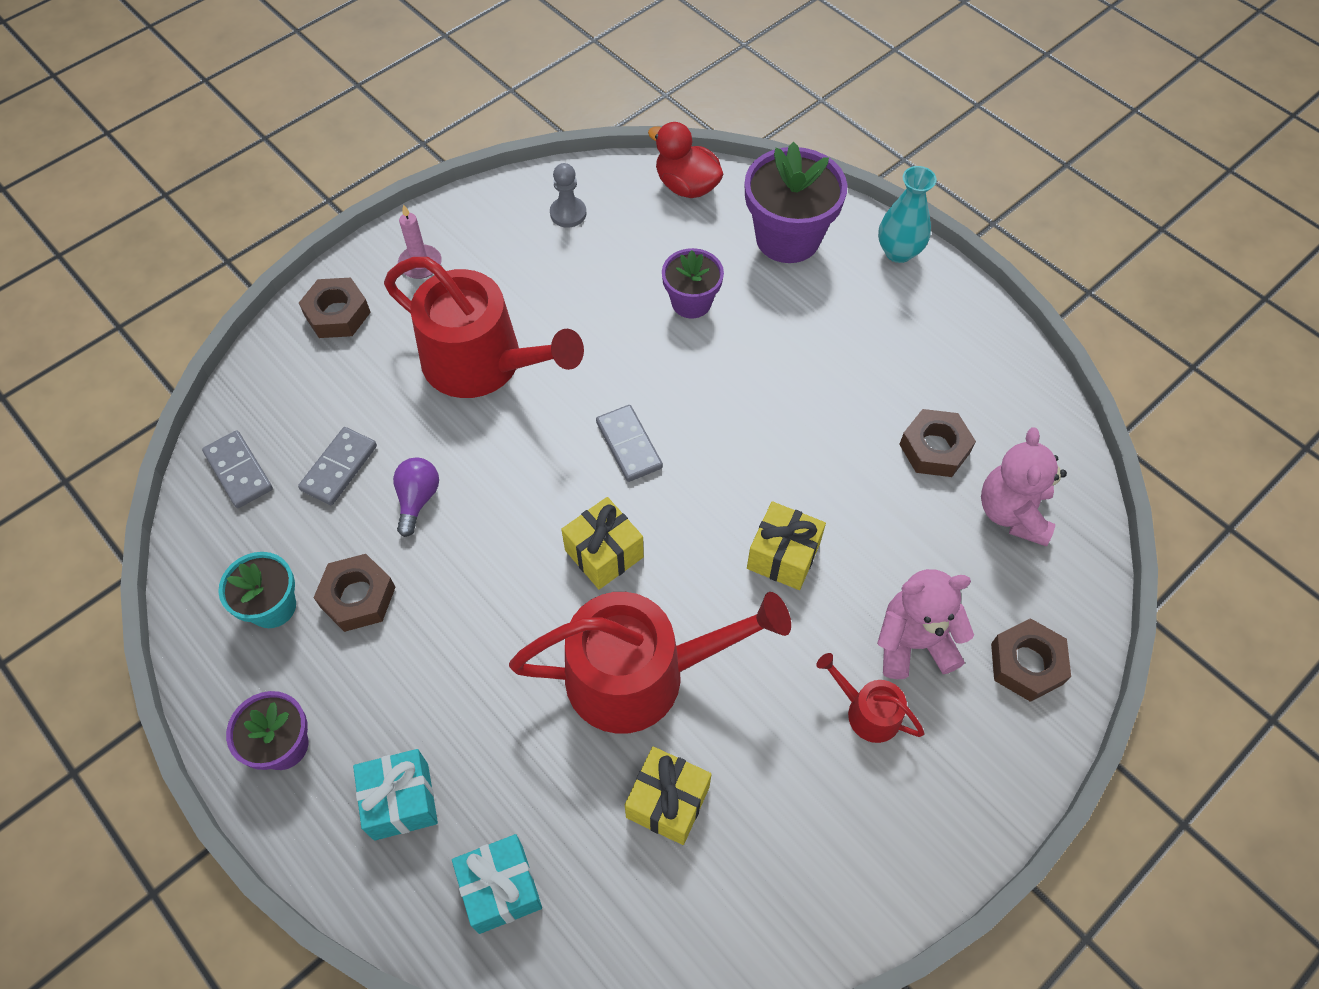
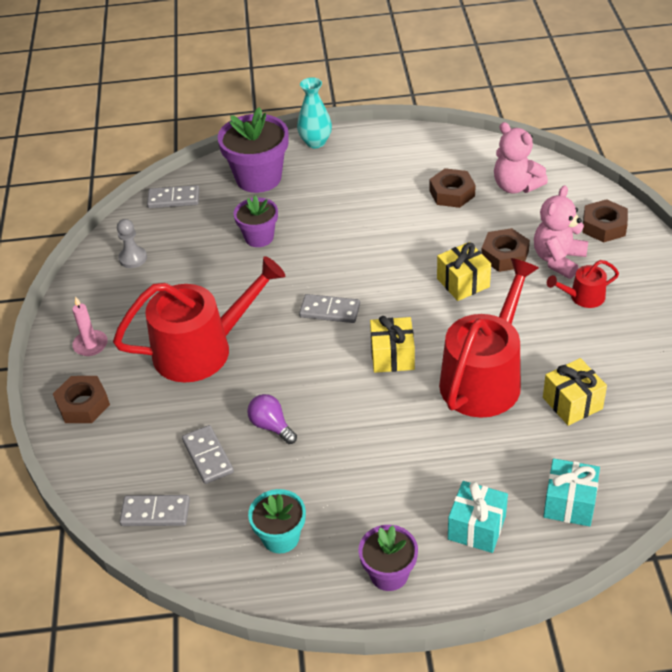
camera: 50 degrees left, 15 degrees down
brown nut [314,554,396,632] -> brown nut moved to [481,228,530,272]
red duck [648,122,724,198] -> grey domino [147,185,200,208]

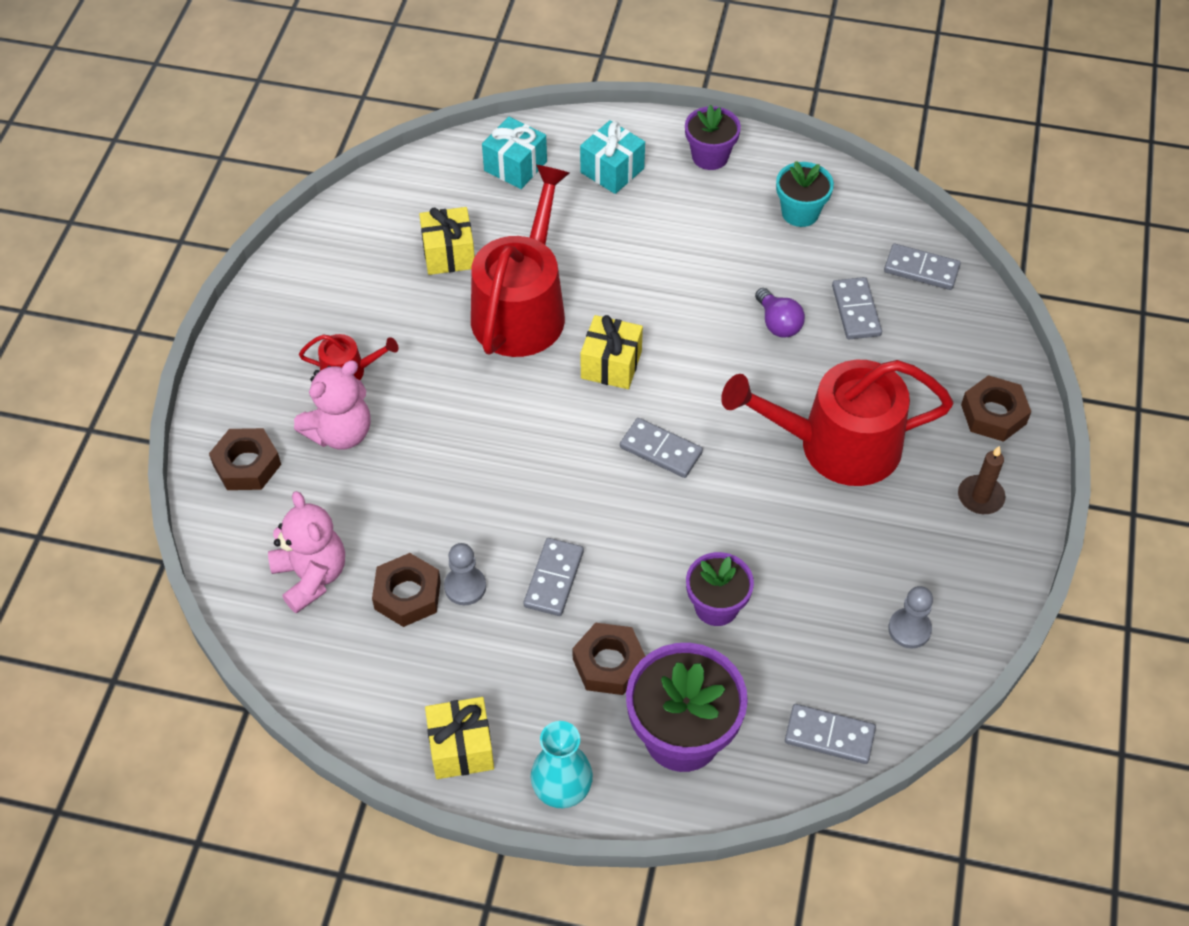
camera: 165 degrees left, 10 degrees up
pink candle [72,296,108,356] -> brown candle [958,446,1005,514]
yellow gift [437,242,491,301] -> yellow gift moved to [425,697,494,779]
red watering can [439,258,539,418] -> red watering can turned 150 degrees clockwise [471,165,569,357]
brown nut [481,228,530,272] -> brown nut moved to [572,623,645,695]
none -> grey pawn [444,543,486,605]
none -> grey domino [524,538,584,616]

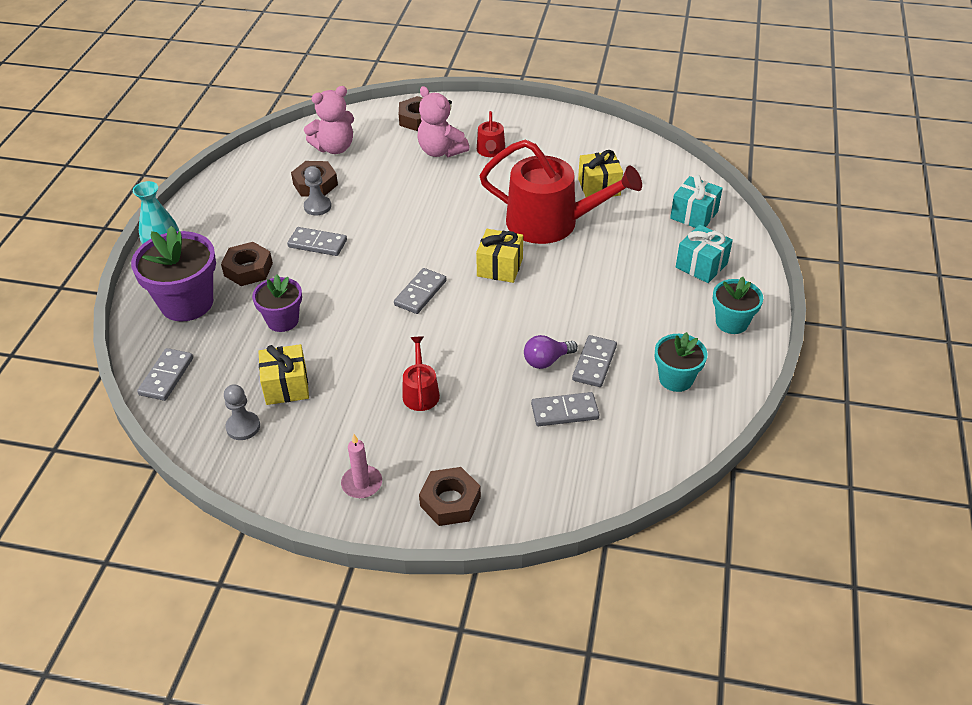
camera: 90 degrees right, 10 degrees down
yellow gift [425,697,494,779] -> yellow gift moved to [258,344,309,405]
purple flower pot [685,105,741,170] -> turquoise flower pot [713,277,763,334]
red watering can [721,360,954,486] -> red watering can [403,336,440,411], size x0.45
grey domino [884,244,961,290] -> grey domino moved to [572,335,617,387]
brown candle [958,446,1005,514] -> pink candle [341,434,382,498]

